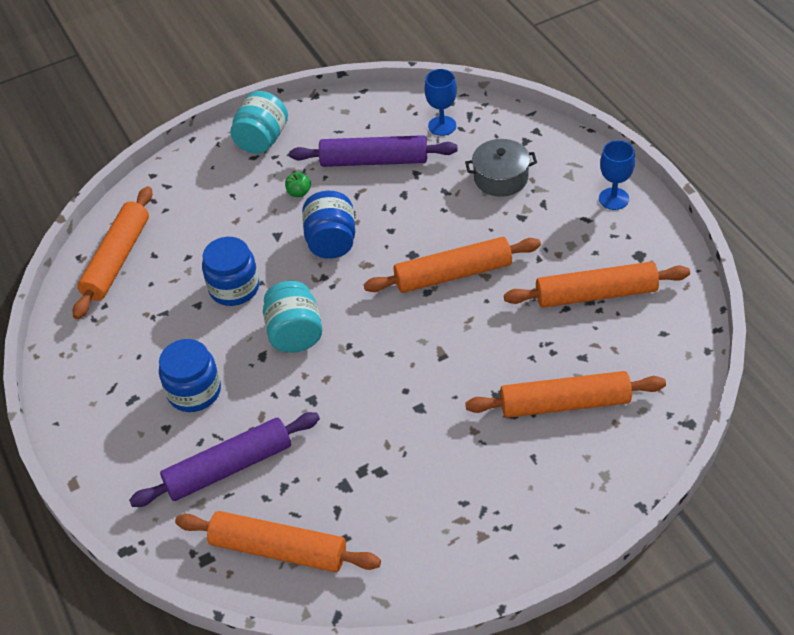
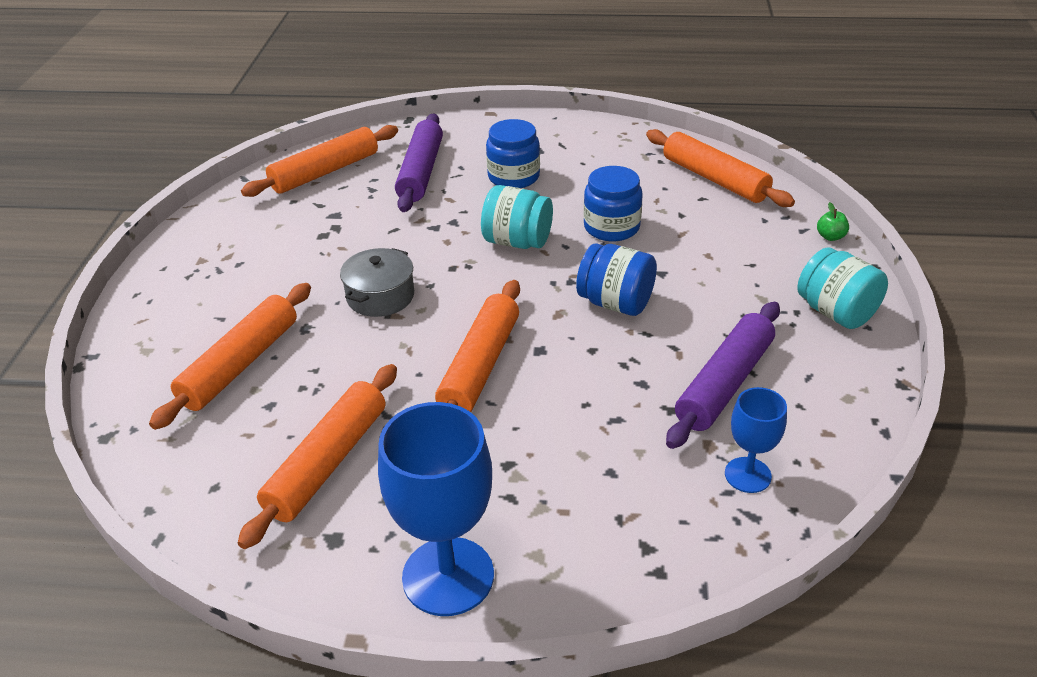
camera: 120 degrees right, 10 degrees down
green apple [285,172,311,197] -> green apple moved to [817,202,849,241]
grey pot [465,139,537,197] -> grey pot moved to [340,248,414,317]
blue goblet [599,140,635,210] -> blue goblet [378,402,494,616], size x1.83

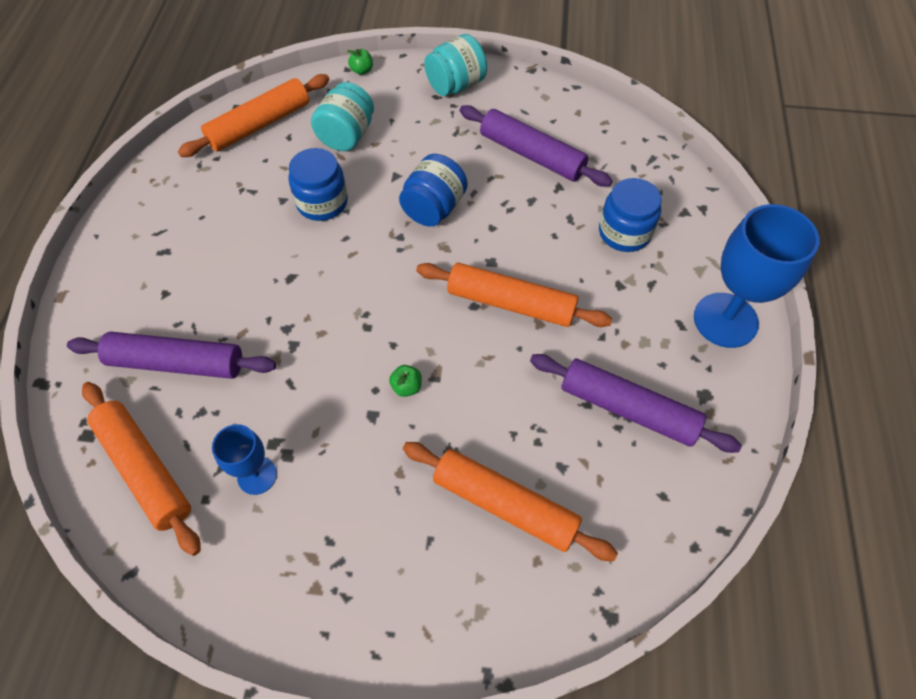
camera: 90 degrees left, 20 degrees up
orange rolling pin [238,364,397,549] -> purple rolling pin [530,354,742,453]
grey pot [340,248,414,317] -> green apple [389,365,422,397]
turquoise jar [481,185,553,249] -> turquoise jar moved to [311,82,374,151]
blue jar [486,119,540,188] -> blue jar moved to [599,178,661,252]
blue goblet [725,387,787,493] -> blue goblet moved to [212,424,277,495]

